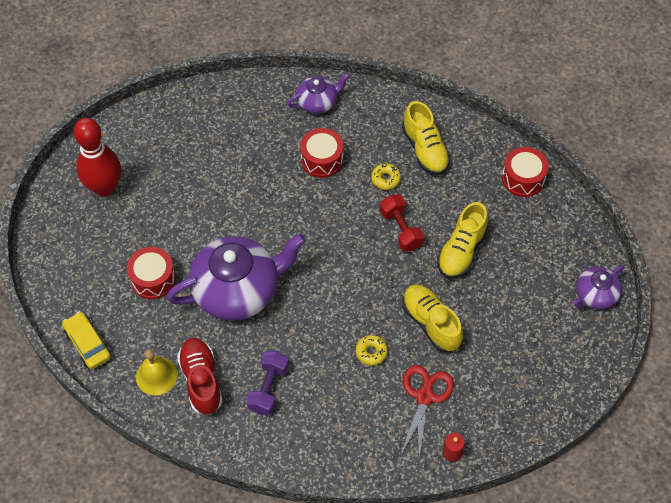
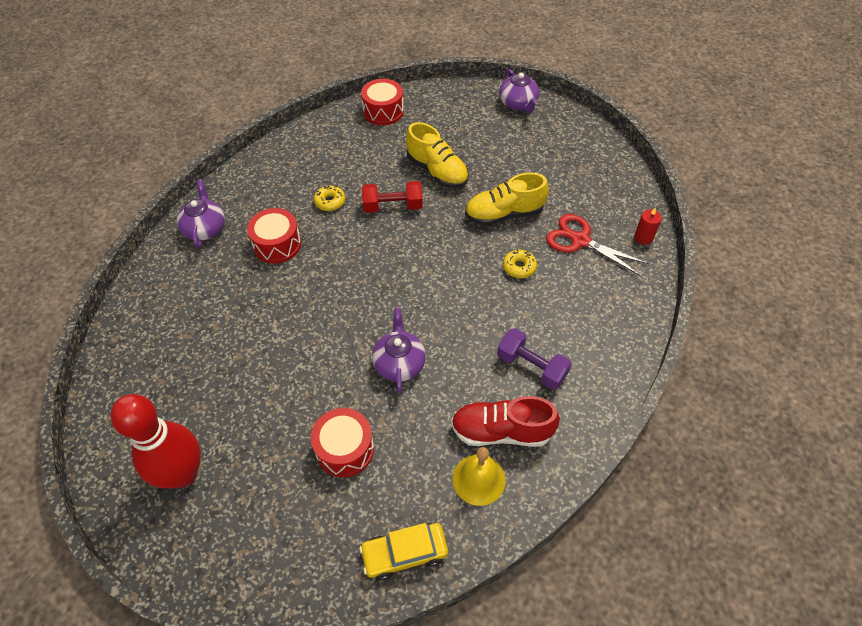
camera: 70 degrees left, 5 degrees down
purple teapot [167,234,306,321] -> purple teapot [372,308,426,393], size x0.51
yellow shoe [402,101,451,175] -> none

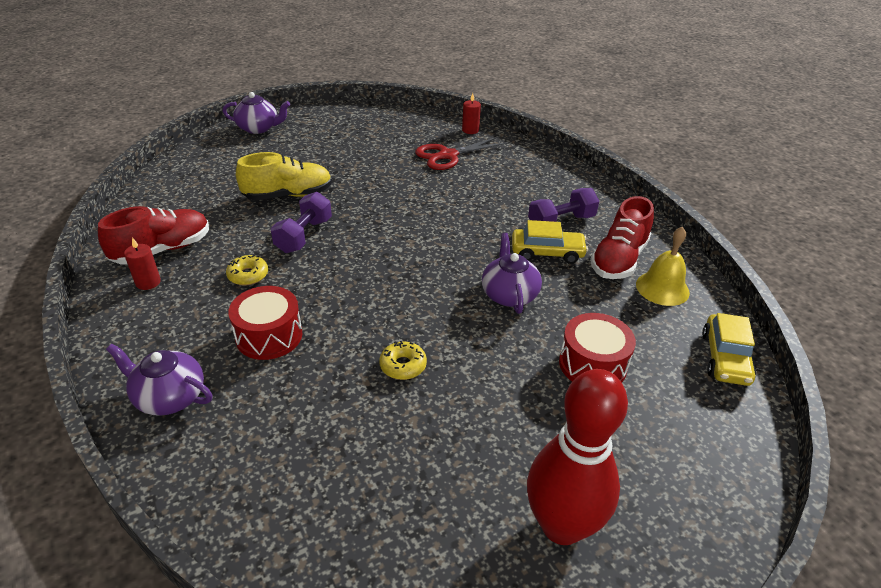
camera: 65 degrees left, 15 degrees down
red drum [361,79,404,125] -> none
red dumbbell [362,181,423,213] -> purple dumbbell [271,192,332,253]
purple teapot [372,308,426,393] -> purple teapot turned 60 degrees clockwise [482,233,542,314]
yellow shoe [465,172,549,226] -> none
yellow donut [503,249,537,278] -> yellow donut moved to [379,341,427,380]
none -> red shoe [98,206,209,264]
none -> red candle [124,237,161,290]
none -> yellow car [512,220,588,264]

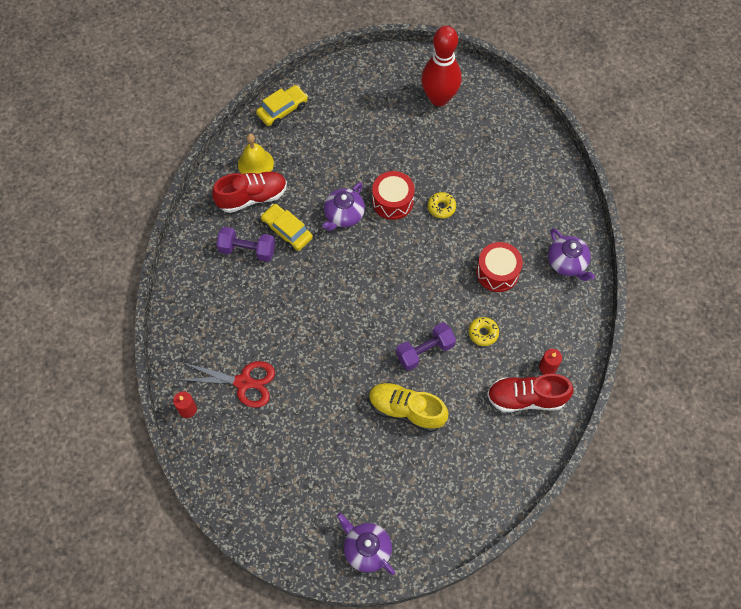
camera: 140 degrees left, 25 degrees up
red drum [559,313,636,382] -> red drum moved to [372,171,415,220]

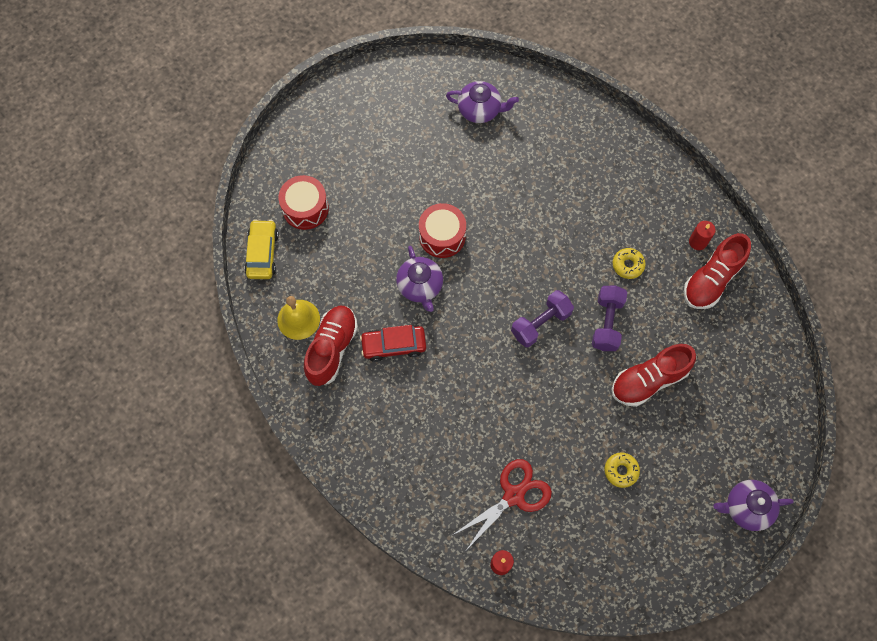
camera: 50 degrees left, 5 degrees up
purple dumbbell [217,227,275,262] -> purple dumbbell moved to [511,290,574,347]
yellow car [260,204,313,251] -> red car [360,325,426,362]
yellow shoe [369,382,449,432] -> red shoe [612,344,696,407]
red bowling pin [421,26,461,106] -> none
yellow donut [428,192,456,218] -> yellow donut moved to [604,453,640,488]
red drum [476,242,523,292] -> red drum moved to [279,175,329,230]
purple teapot [548,228,595,281] -> purple teapot moved to [446,81,519,123]

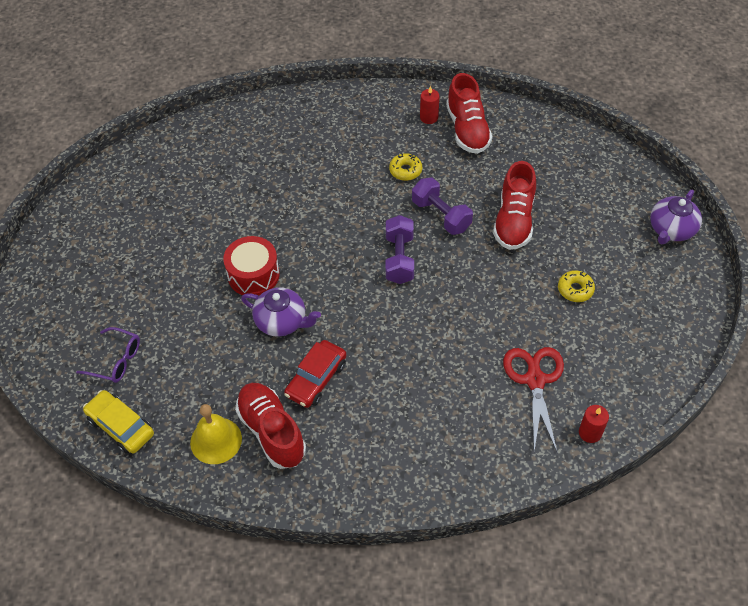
camera: 50 degrees left, 15 degrees down
red drum [279,175,329,230] -> purple glasses [76,327,140,383]
purple teapot [446,81,519,123] -> none

